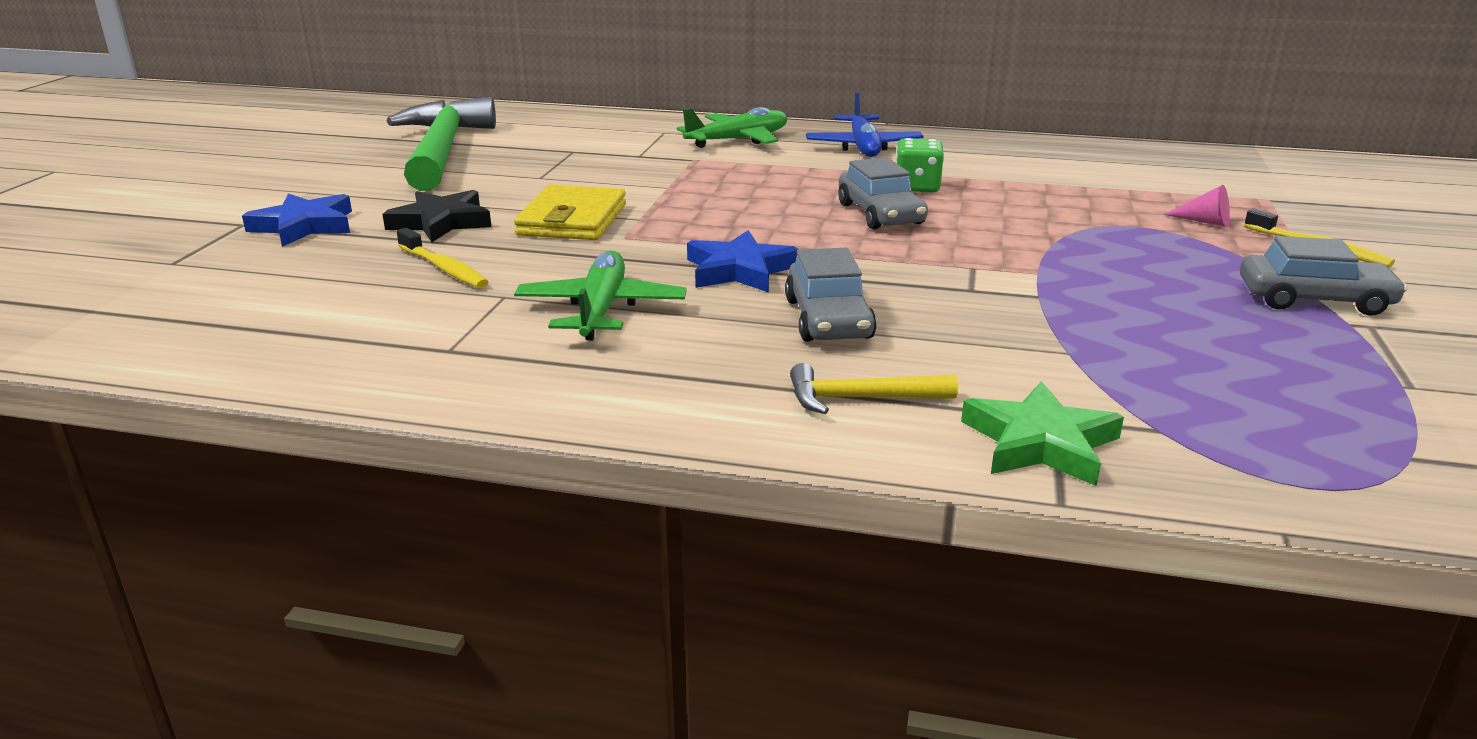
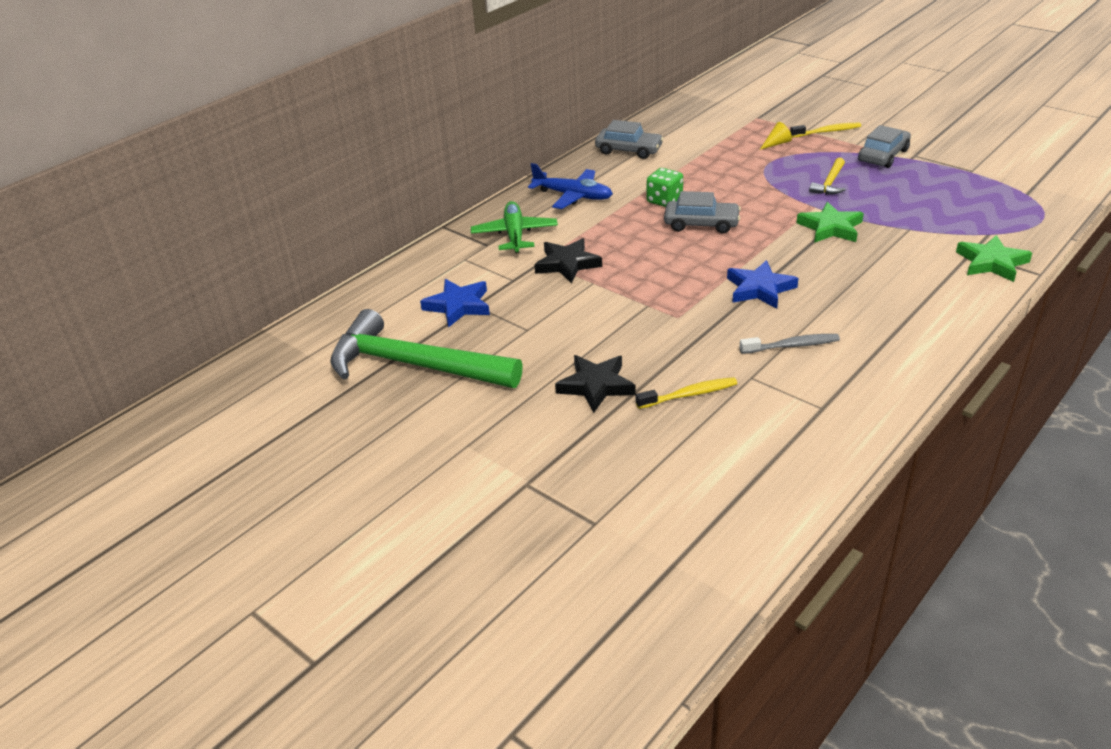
camera: 60 degrees left, 10 degrees up
blue star [242,194,352,247] -> blue star moved to [420,279,490,328]
yellow wallet [514,185,626,240] -> none
green plane [514,250,687,340] -> grey toothbrush [740,334,840,354]
grey car [785,248,877,342] -> grey car moved to [595,120,664,159]
yellow hammer [790,363,958,414] -> yellow hammer moved to [809,158,846,195]
pink cone [1164,185,1230,227] -> yellow cone [760,122,792,150]
none -> black star [534,238,602,283]
none -> green star [796,202,864,243]

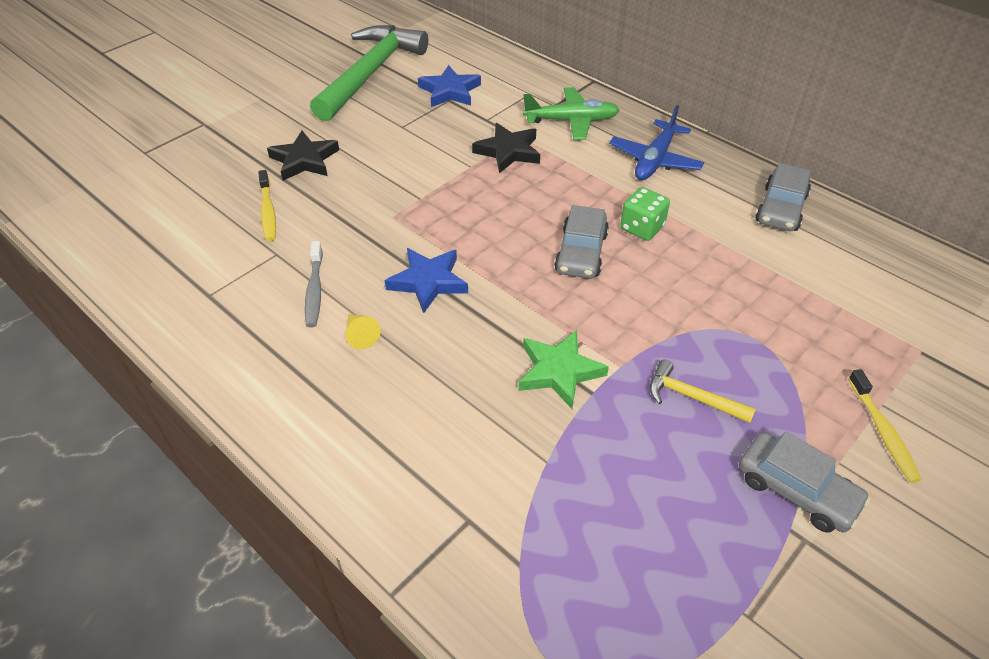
camera: 90 degrees right, 10 degrees up
yellow cone [760,122,792,150] -> yellow cone moved to [346,314,381,349]
green star [956,235,1032,282] -> none

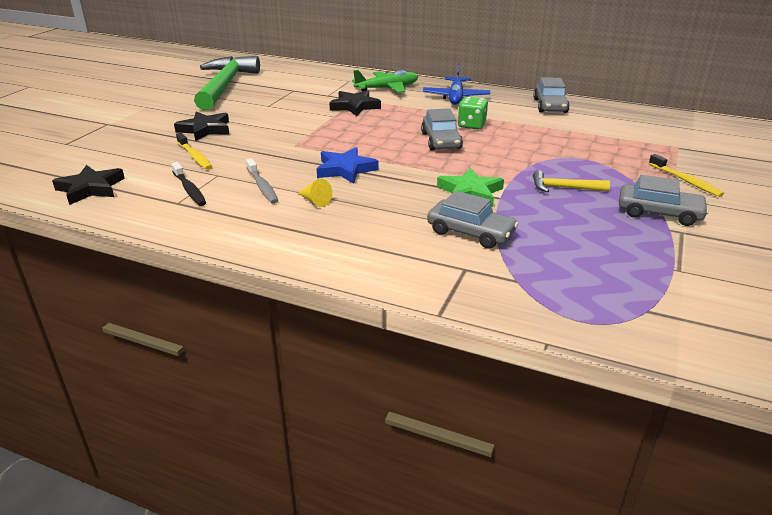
camera: 20 degrees left, 15 degrees down
blue star [418,65,481,107] -> none
none -> black star [52,165,125,205]
none -> black toothbrush [171,162,206,206]
none -> grey car [427,191,518,249]

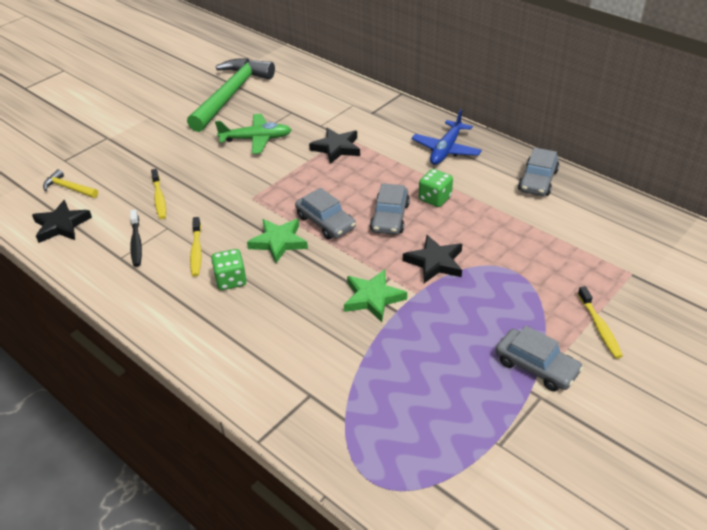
camera: 20 degrees right, 10 degrees up
black star [174,112,229,141] -> black star moved to [403,235,462,283]
grey toothbrush [246,158,278,204] -> yellow toothbrush [190,217,202,277]
yellow cone [298,179,332,207] -> green dice [211,249,247,290]
blue star [317,147,379,184] -> green star [247,219,308,263]
green plane [352,70,418,93] -> green plane moved to [215,114,292,154]
grey car [427,191,518,249] -> grey car moved to [295,188,356,239]
yellow hammer [533,170,610,192] -> yellow hammer moved to [43,169,98,198]

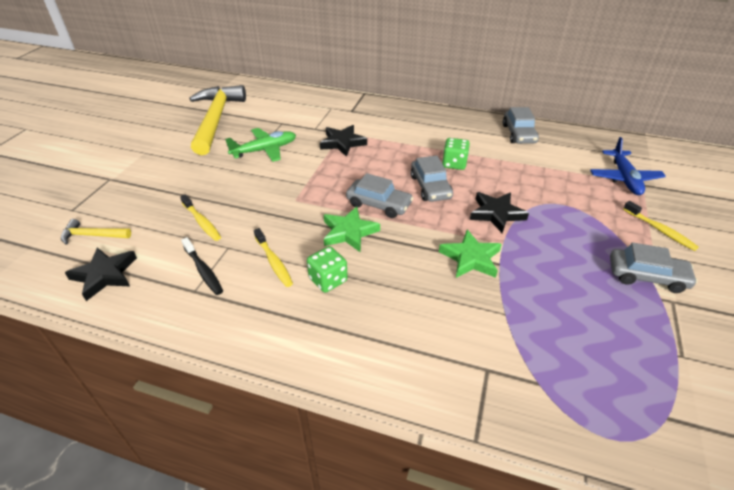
camera: 25 degrees left, 0 degrees up
green hammer [187,58,275,132] -> yellow hammer [189,85,246,155]
blue plane [411,109,482,165] -> blue plane moved to [590,137,666,195]

